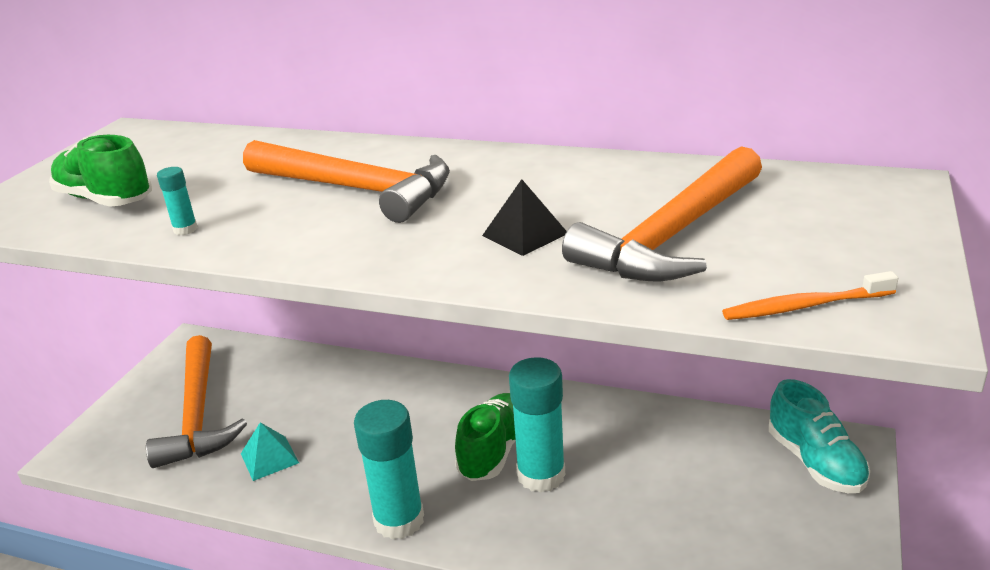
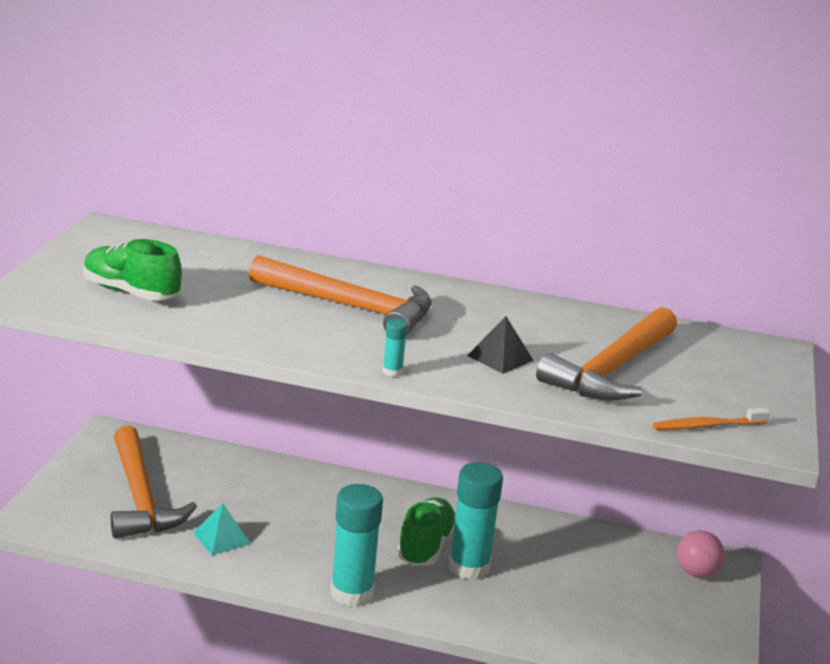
camera: 10 degrees left, 5 degrees down
turquoise glue stick [157,167,198,235] -> turquoise glue stick moved to [383,319,408,377]
turquoise shoe [769,379,870,493] -> pink ball [677,530,725,578]

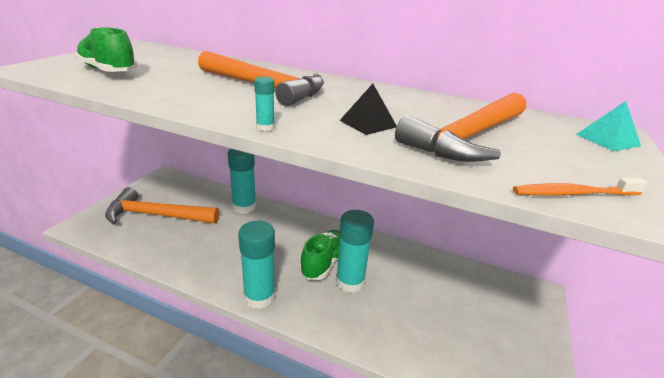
camera: 10 degrees right, 5 degrees up
orange hammer [111,426,197,538] -> orange hammer turned 105 degrees clockwise [105,187,219,225]
turquoise pyramid [193,503,250,555] -> turquoise pyramid moved to [576,101,641,151]
pink ball [677,530,725,578] -> none
none -> turquoise glue stick [228,149,256,214]

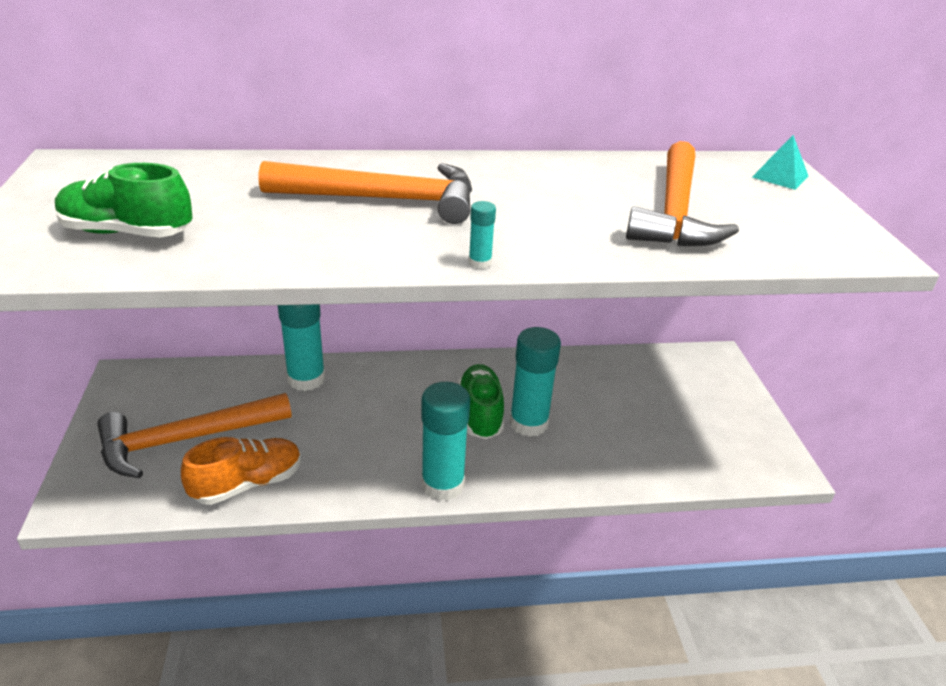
camera: 30 degrees left, 5 degrees up
black pyramid [339,84,397,135] -> none
orange toothbrush [513,178,647,196] -> none
none -> orange shoe [181,437,301,505]

